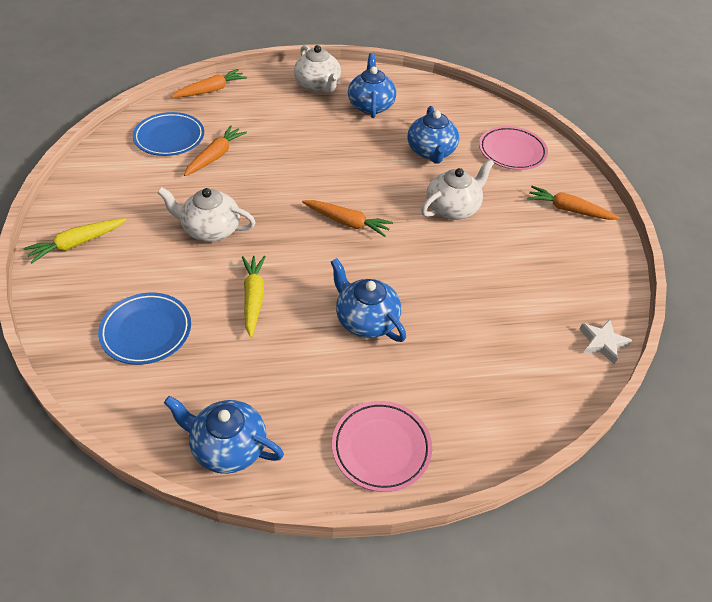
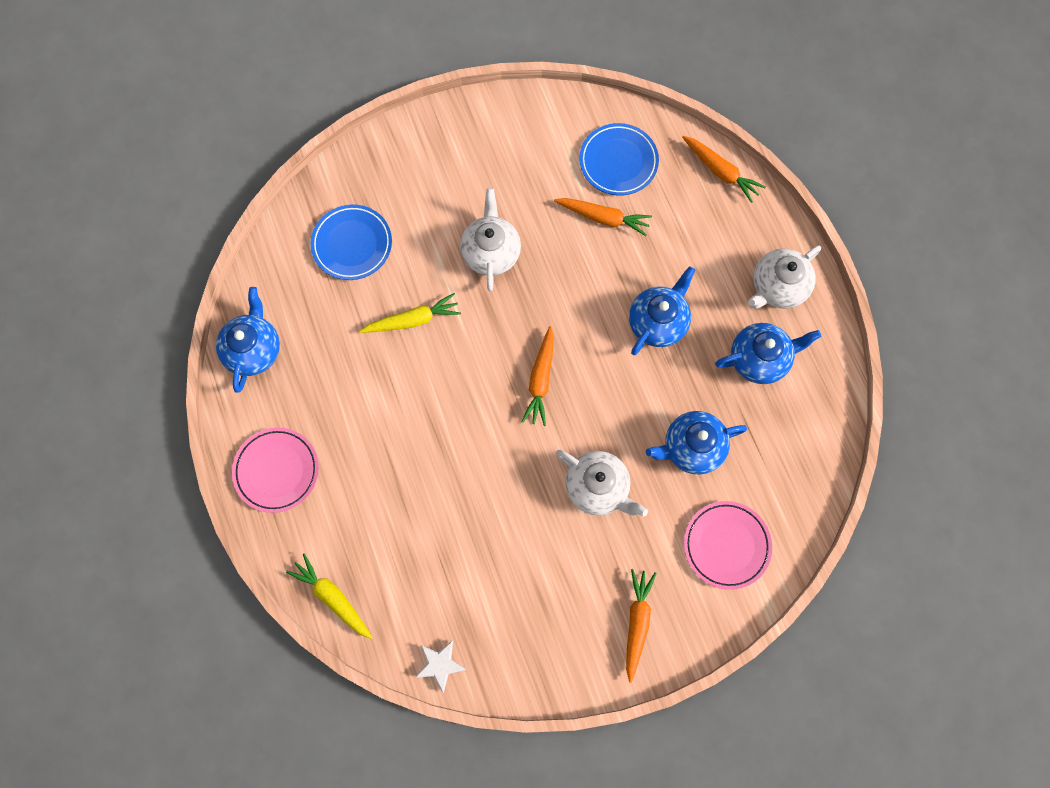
camera: 80 degrees right, 25 degrees up
yellow carrot [24,218,126,263] -> yellow carrot moved to [286,553,373,639]
blue teapot [331,258,406,342] -> blue teapot moved to [629,266,696,355]

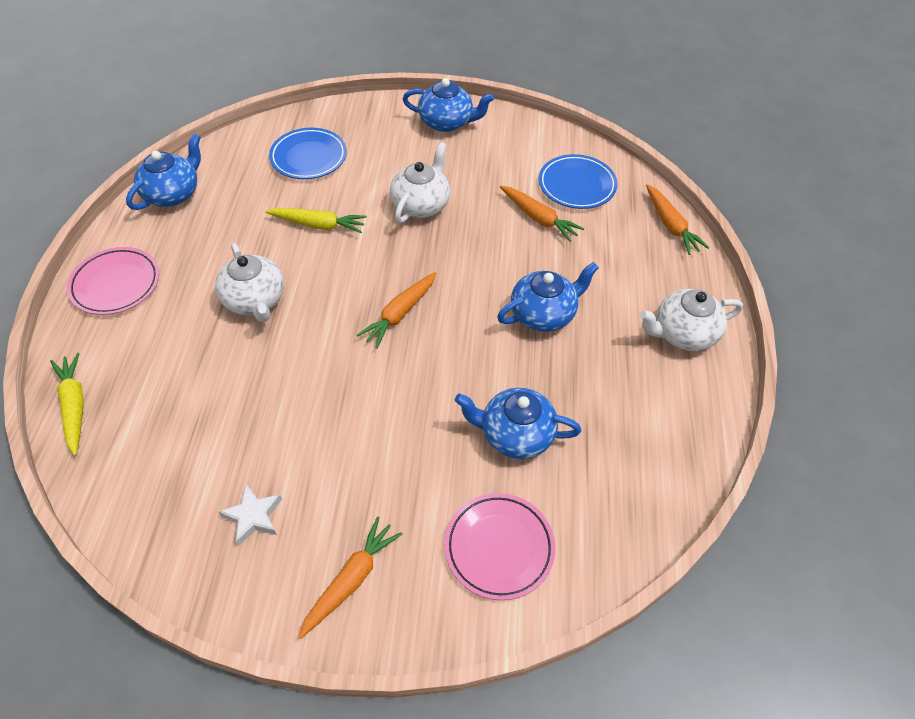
camera: 25 degrees right, 20 degrees down
white star [415,640,467,693] -> white star moved to [218,484,282,546]
white teapot [556,450,648,517] -> white teapot moved to [215,243,284,322]
blue teapot [715,323,822,384] -> blue teapot moved to [403,78,494,132]

